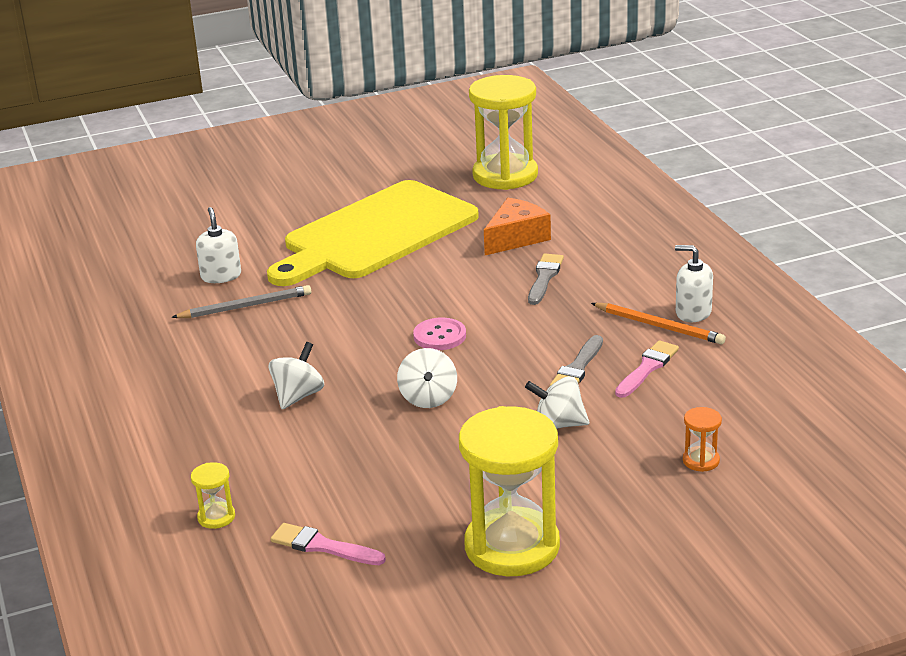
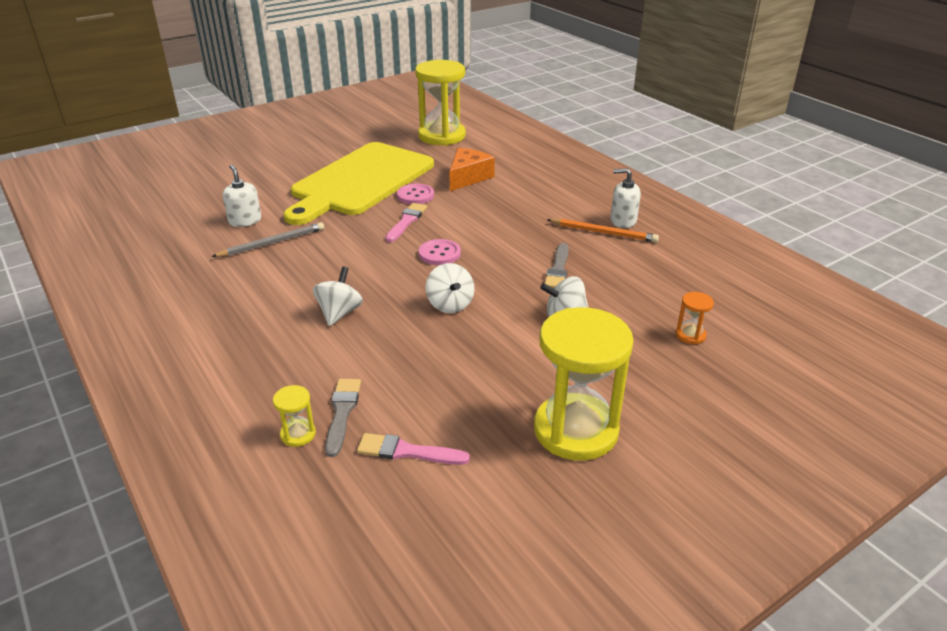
camera: 15 degrees left, 5 degrees up
grey brush [528,253,564,305] -> grey brush moved to [325,379,361,457]
pink brush [615,340,679,398] -> pink brush moved to [385,203,427,242]
none -> pink button [397,183,434,204]

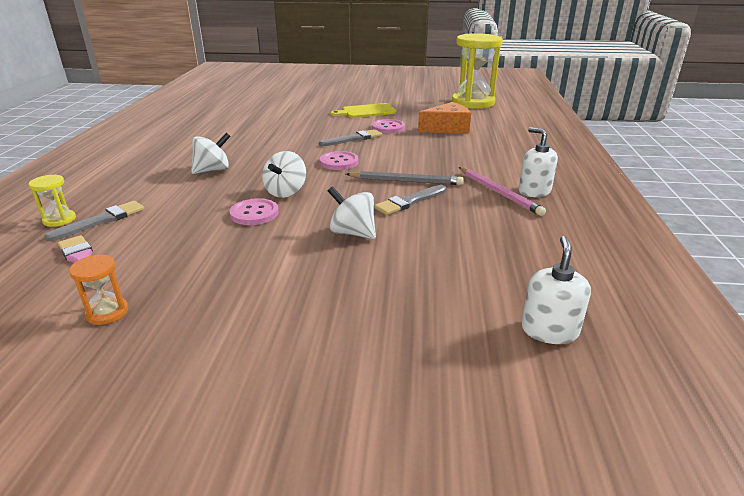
camera: 40 degrees right, 5 degrees down
grey pencil [211,222,324,257] -> grey pencil moved to [346,171,464,185]
white soap dispenser [222,165,261,227] -> white soap dispenser moved to [521,236,591,344]
yellow cutting board [283,142,434,225] -> yellow cutting board [331,103,397,118], size x0.43
pink brush [385,203,427,242] -> grey brush [319,129,382,146]
yellow hourglass [534,307,634,461] -> none
orange pencil [547,218,659,243] -> pink pencil [459,167,546,216]
orange hourglass [676,292,714,344] -> orange hourglass moved to [69,255,128,325]
none -> pink button [229,198,278,225]

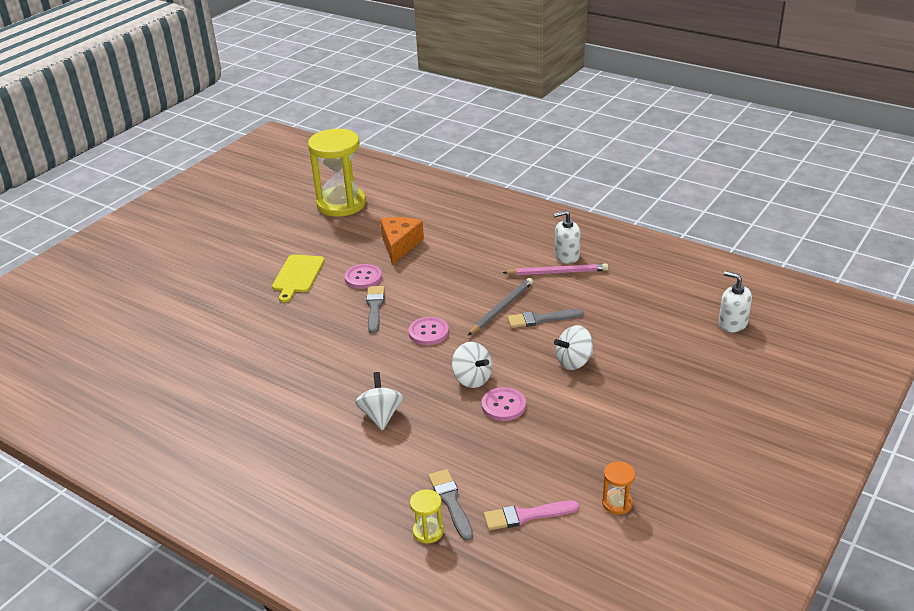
camera: 60 degrees left, 5 degrees up
grey brush [374,185,446,215] -> grey brush turned 90 degrees clockwise [507,309,584,328]

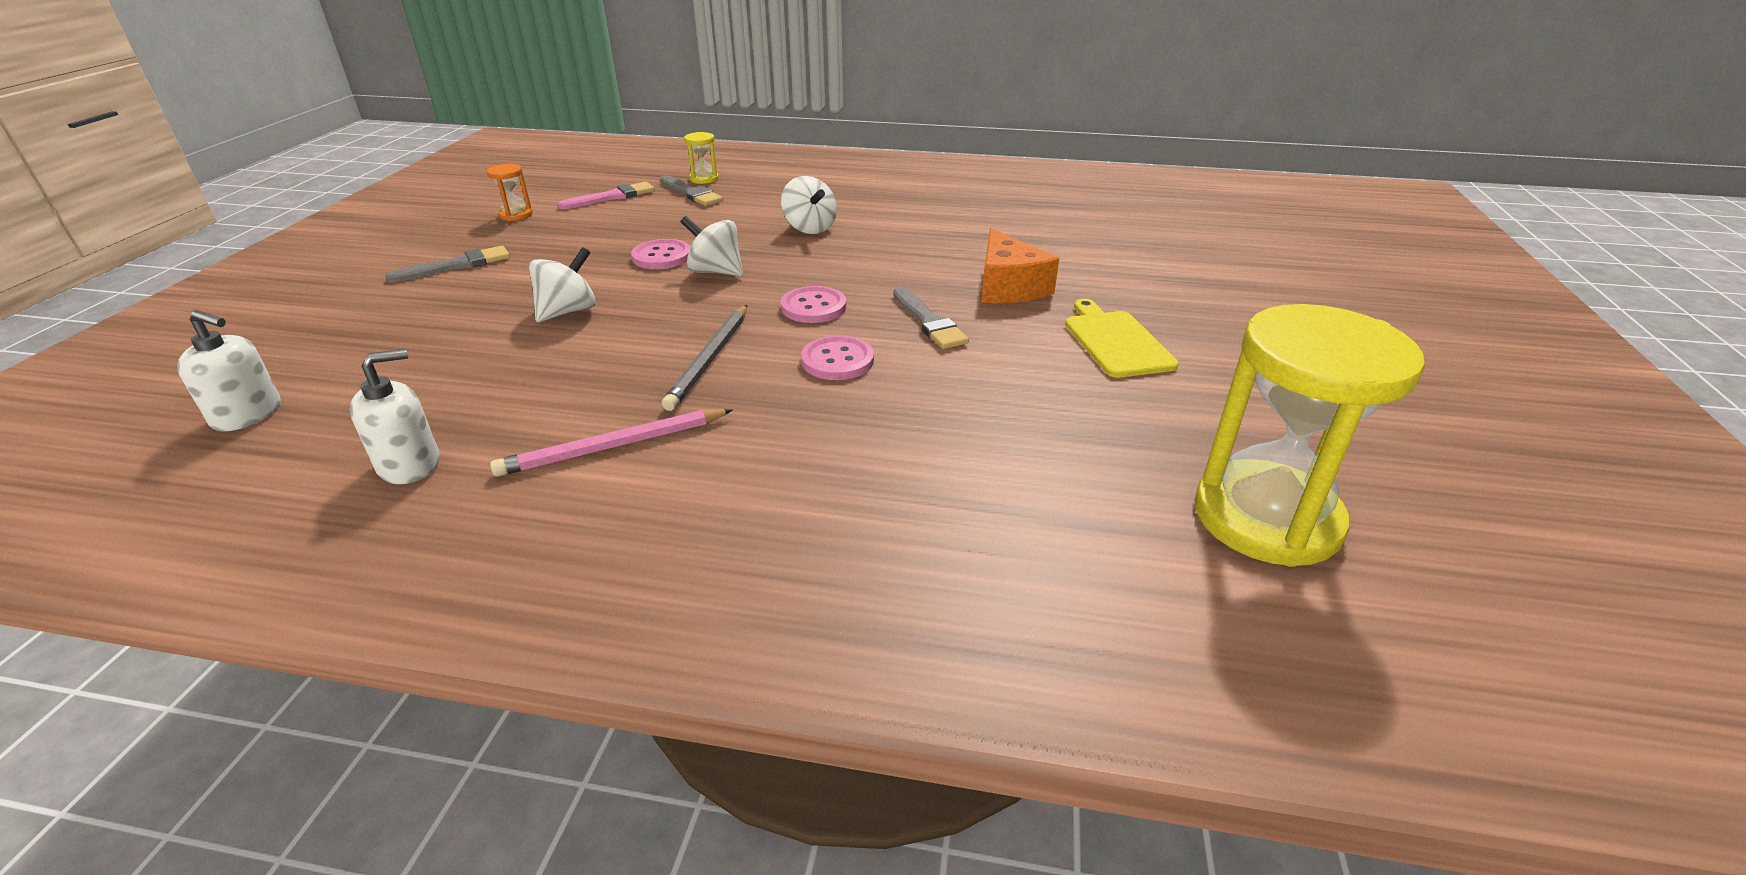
camera: 155 degrees right, 0 degrees up
pink button [344,264,382,289] -> pink button moved to [801,335,874,380]
orange cheese [380,217,424,264] -> orange cheese moved to [981,228,1059,303]
grey brush [507,309,584,328] -> grey brush moved to [385,246,510,282]
white soap dispenser [553,210,581,264] -> white soap dispenser moved to [350,349,440,484]

